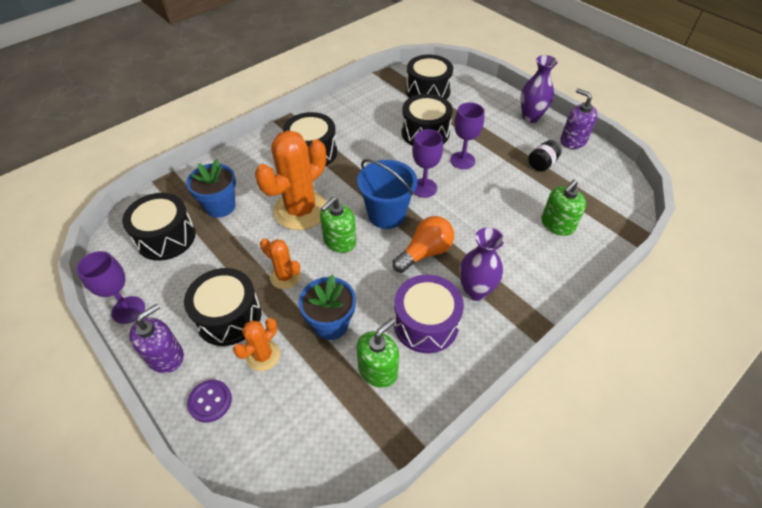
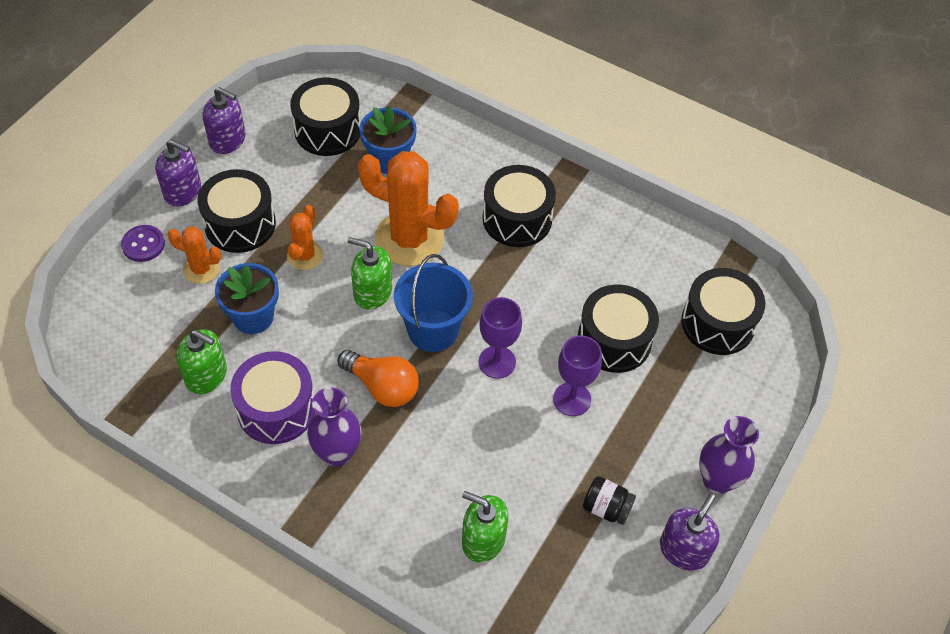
camera: 70 degrees right, 5 degrees up
purple goblet [76,251,145,324] -> purple soap dispenser [202,87,246,154]

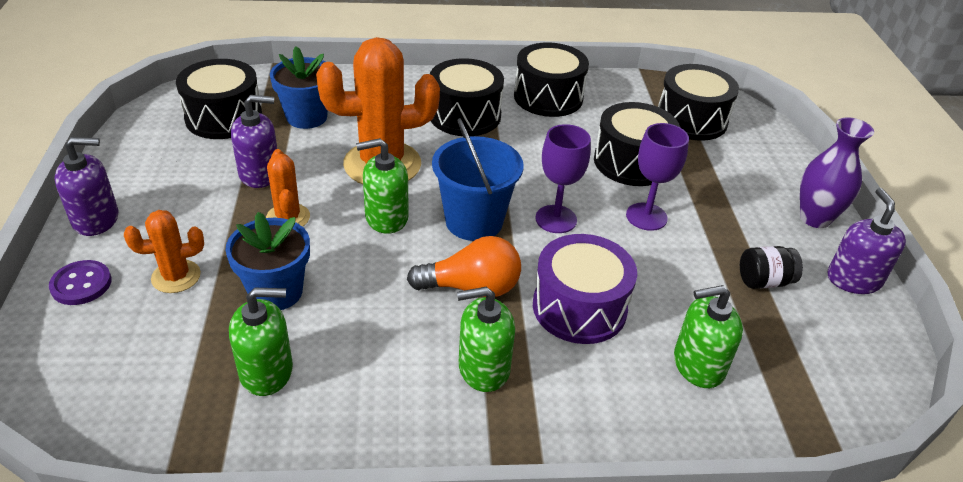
camera: 35 degrees left, 15 degrees down
black drum [197,169,276,253] -> black drum moved to [514,42,589,117]
purple soap dispenser [202,87,246,154] -> purple soap dispenser moved to [231,95,277,188]
purple drum [230,351,315,444] -> purple drum moved to [533,234,637,344]
purple vase [307,387,362,467] -> green soap dispenser [457,287,515,392]

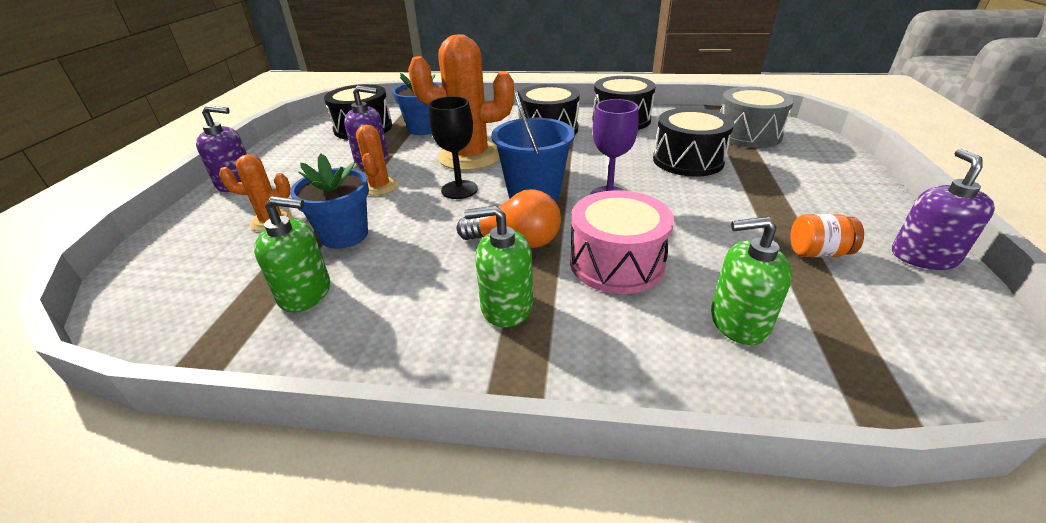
camera: 15 degrees right, 5 degrees down
purple button [49,260,112,305] -> none
green soap dispenser [356,138,409,234] -> black goblet [429,96,478,199]
purple drum [533,234,637,344] -> pink drum [570,190,674,294]
purple goblet [626,123,689,231] -> none
black drum [658,64,739,141] -> grey drum [720,87,794,148]
black jar [740,246,803,289] -> orange jar [791,214,864,257]
purple vase [800,117,874,228] -> none

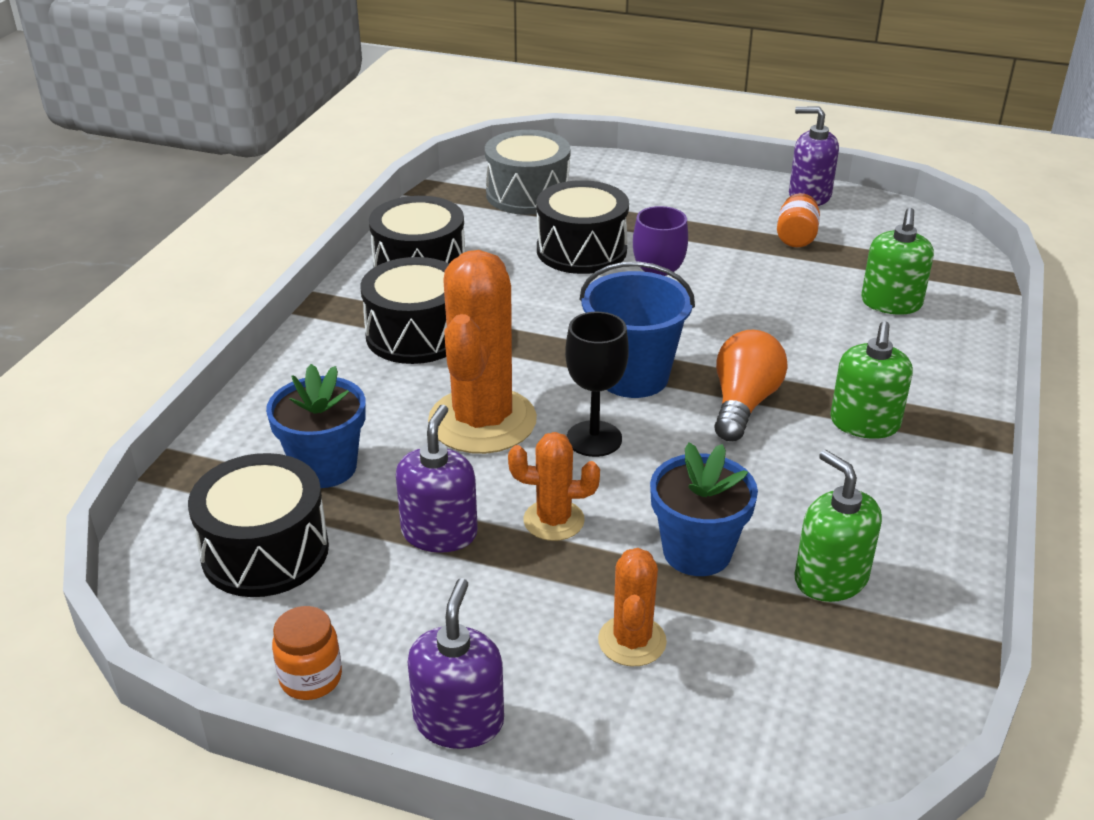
camera: 80 degrees left, 0 degrees up
green soap dispenser [254,196,330,313] -> green soap dispenser turned 45 degrees counterclockwise [795,450,882,602]
pink drum [570,190,674,294] -> none
none -> orange jar [272,606,342,700]

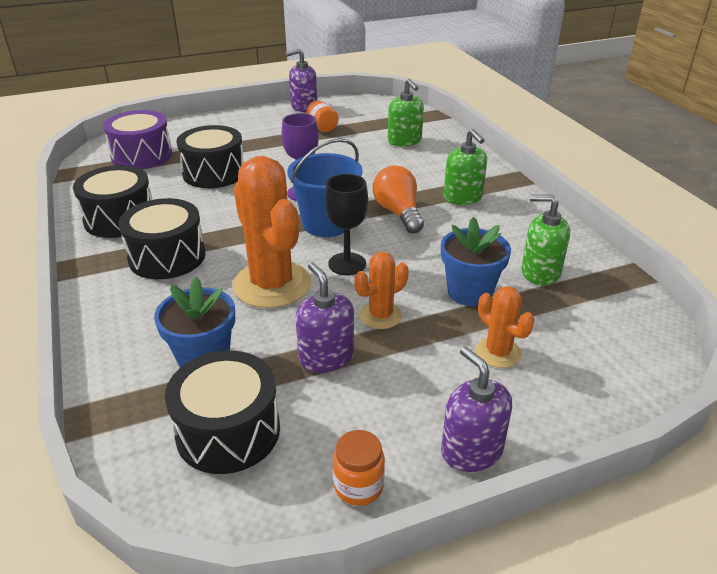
camera: 40 degrees left, 0 degrees up
grey drum [485,130,570,215] -> purple drum [103,110,173,169]

